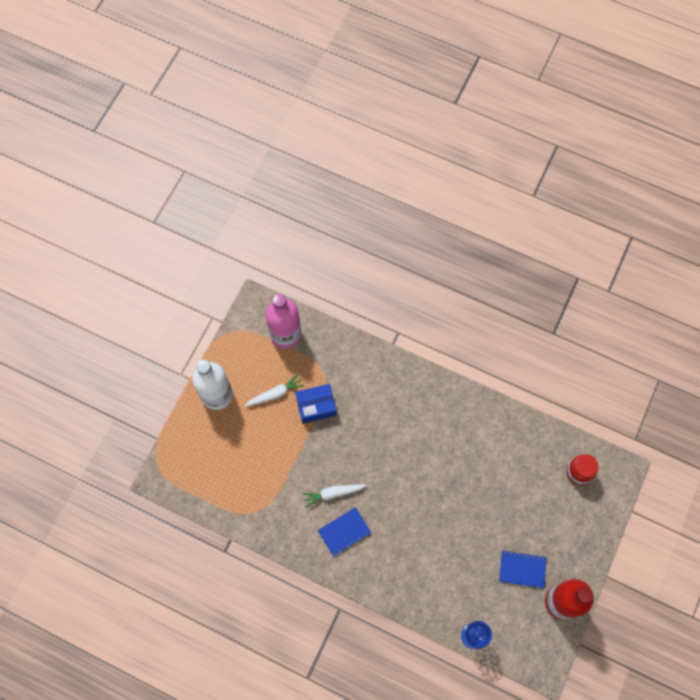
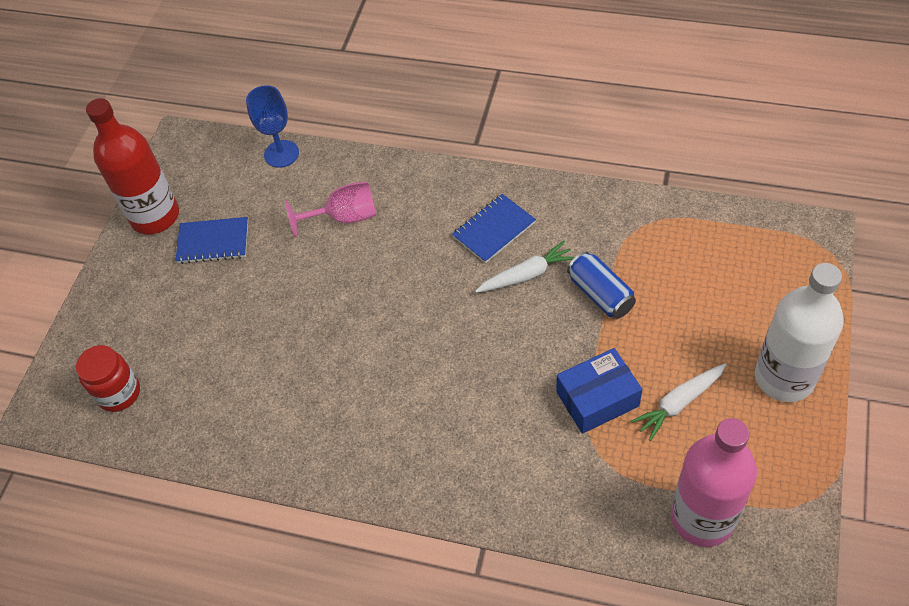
camera: 175 degrees right, 15 degrees down
none -> pink goblet [285,181,376,237]
none -> blue can [567,251,636,319]

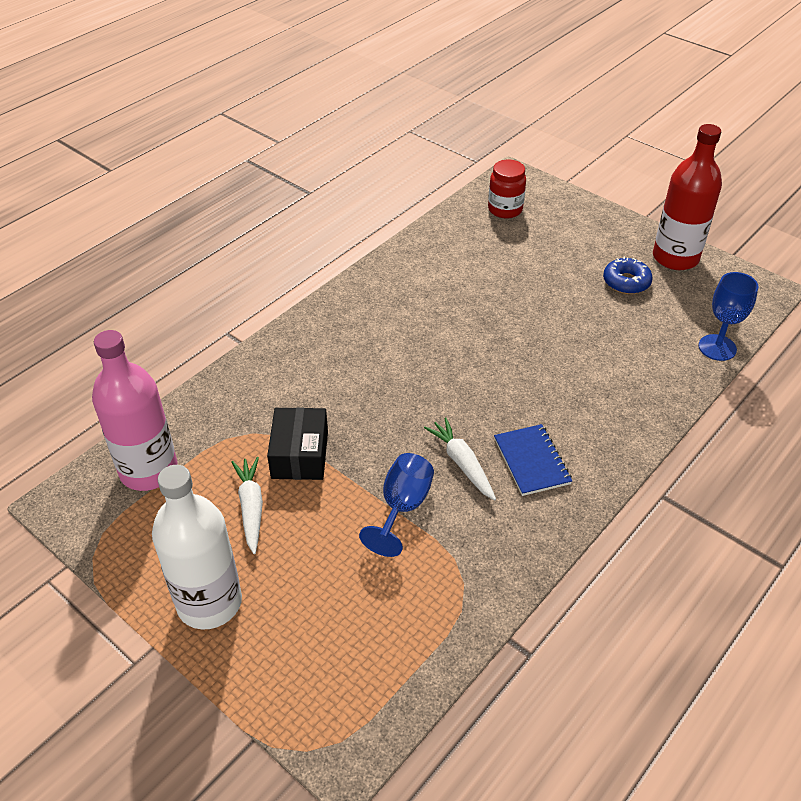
camera: 110 degrees right, 10 degrees down
blue notebook [175,217,248,264] -> blue donut [603,257,653,294]
pink goblet [285,181,376,237] -> none
white carrot [475,241,575,293] -> white carrot turned 150 degrees clockwise [424,417,496,500]
blue box [556,348,642,434] -> black box [267,407,328,480]
blue can [567,251,636,319] -> blue goblet [359,453,434,557]

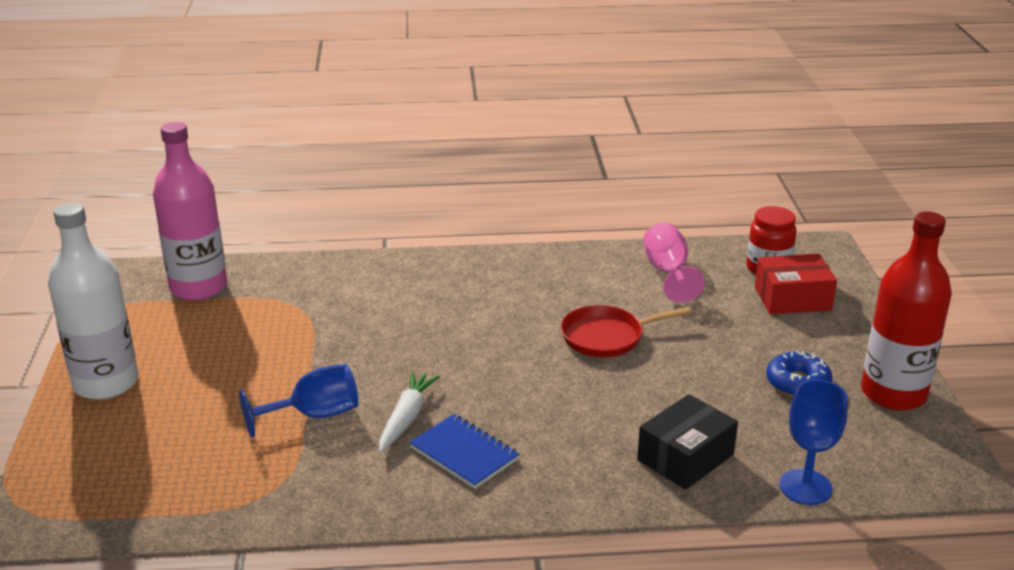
camera: 45 degrees right, 15 degrees down
white carrot [231,457,263,554] -> none
black box [267,407,328,480] -> black box moved to [637,394,738,490]
blue notebook [494,424,572,496] -> blue notebook turned 75 degrees counterclockwise [409,414,520,489]
none -> red pan [561,305,692,357]
none -> pink goblet [643,222,705,303]
none -> red box [755,254,837,315]

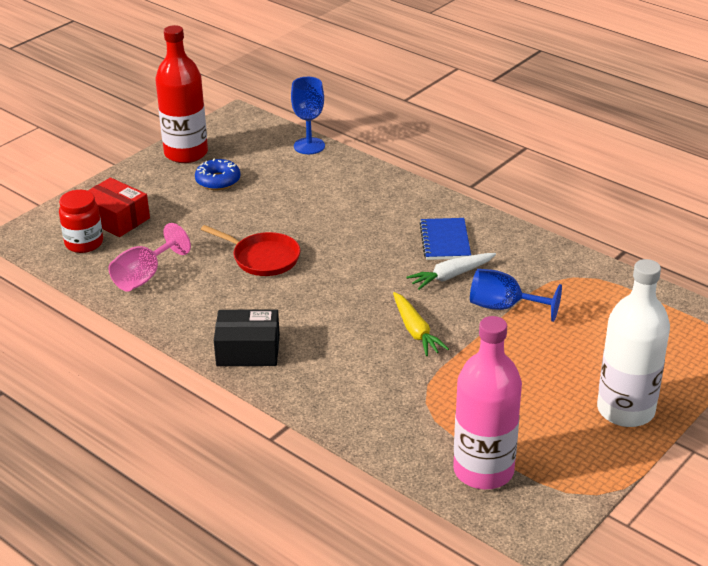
camera: 135 degrees left, 5 degrees up
black box [637,394,738,490] -> black box moved to [214,309,280,366]
none -> yellow carrot [393,292,449,356]

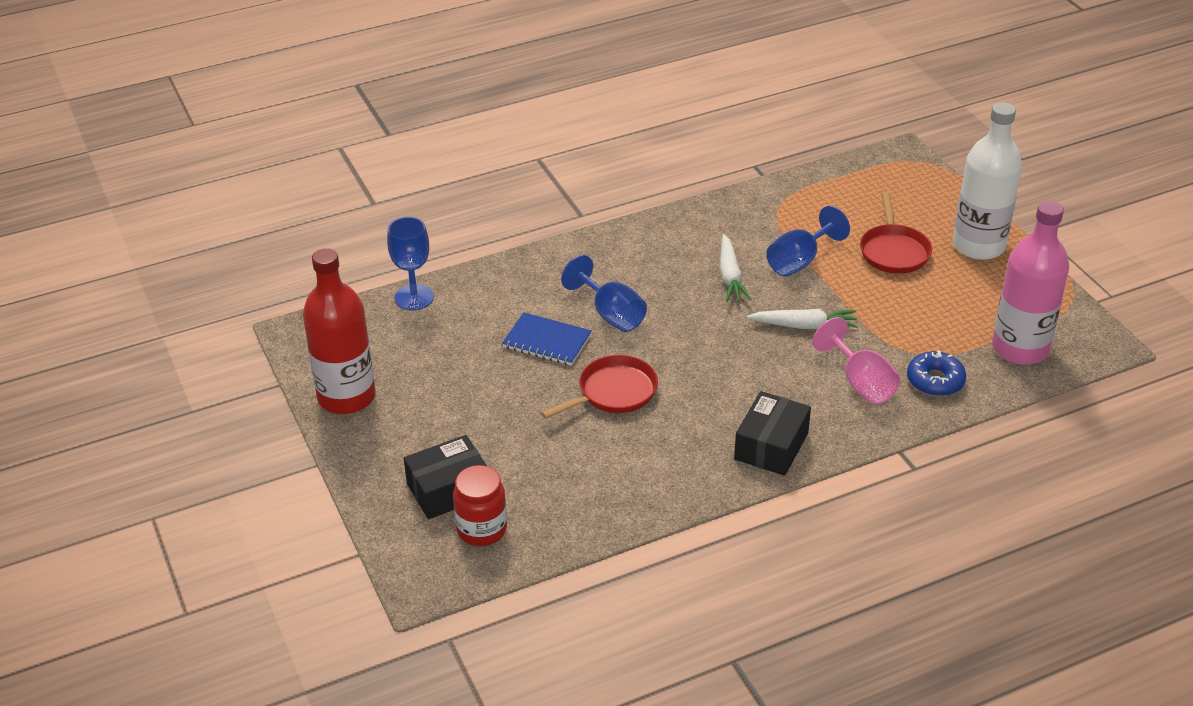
camera: 65 degrees left, 5 degrees up
red box [88,177,150,237] -> black box [404,435,487,519]
pink goblet [108,223,191,292] -> pink goblet moved to [812,317,901,404]
blue donut [195,159,240,190] -> blue donut moved to [907,350,966,396]
yellow carrot [393,292,449,356] -> white carrot [747,309,858,329]
blue notebook [419,218,471,260] -> blue notebook moved to [502,312,592,366]
none -> blue goblet [561,255,647,332]
none -> red pan [860,192,932,274]

